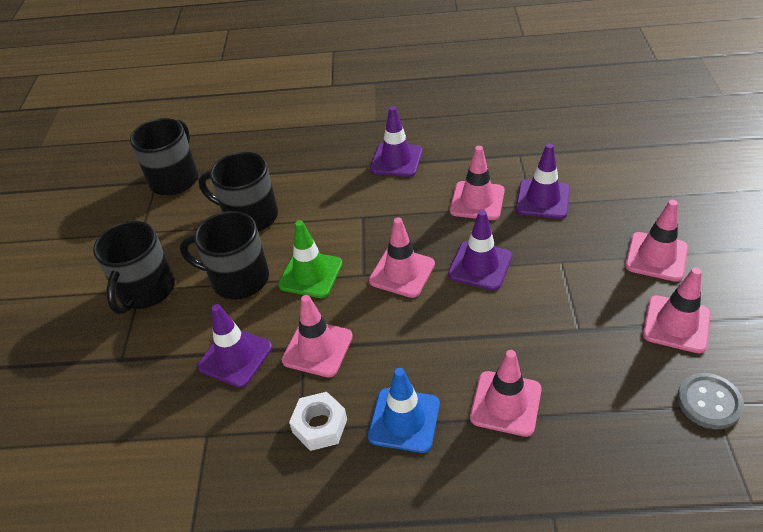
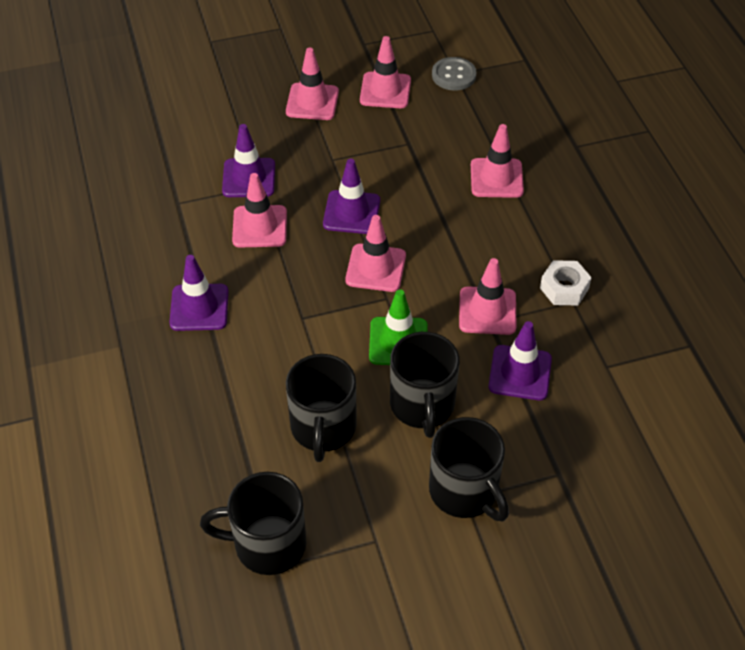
camera: 110 degrees left, 5 degrees up
black mug [93,221,175,314] -> black mug turned 60 degrees clockwise [429,417,509,521]
blue traffic cone [368,368,440,453] -> none

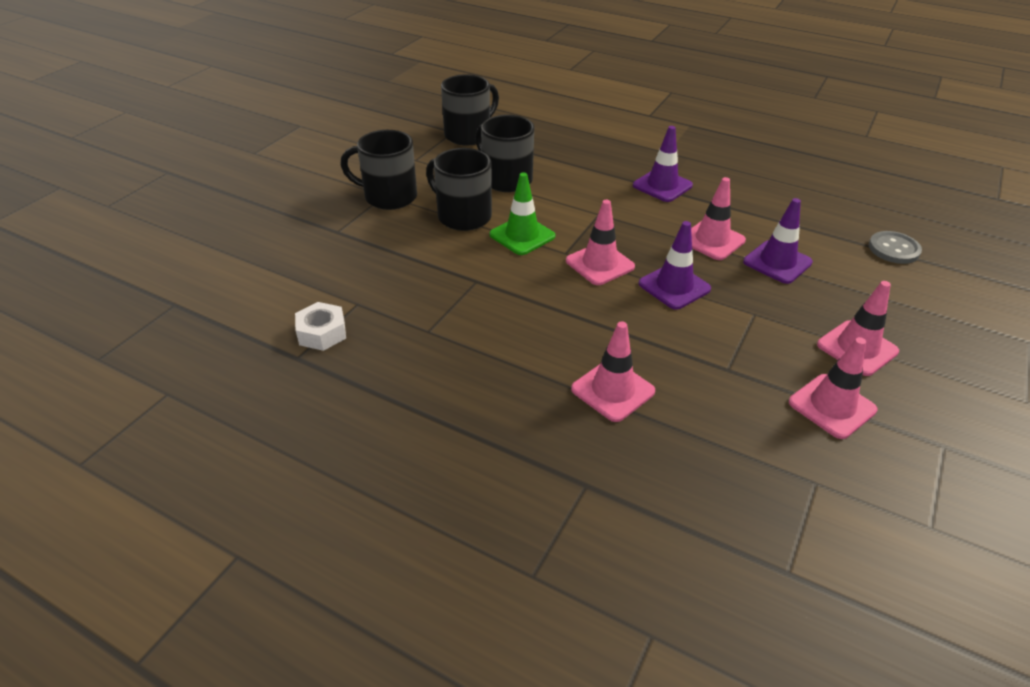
camera: 135 degrees right, 10 degrees down
grey button [432,57,477,90] -> grey button moved to [869,231,922,264]
pink traffic cone [459,258,517,335] -> none
purple traffic cone [488,321,552,400] -> none
white nut [540,260,592,305] -> white nut moved to [295,302,346,351]

